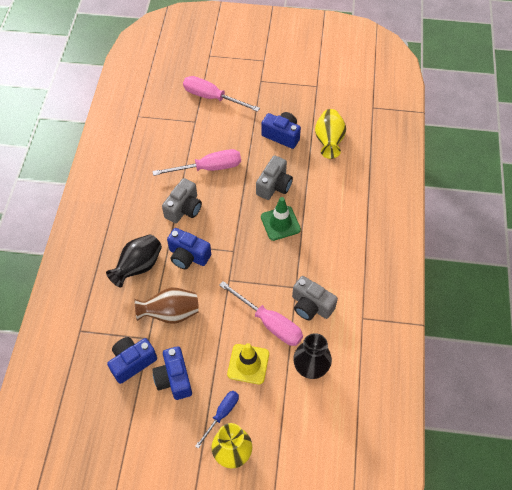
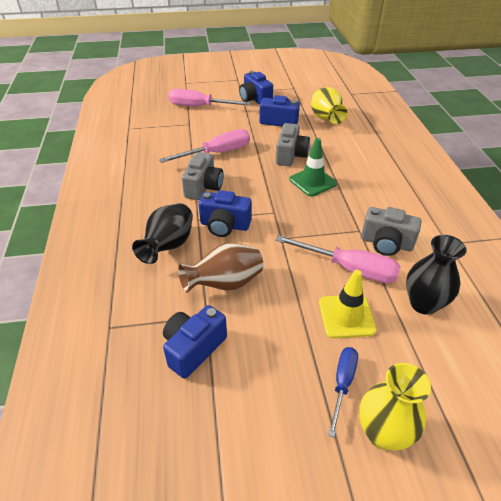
camera: 15 degrees left, 15 degrees down
blue camera [152,346,192,400] -> blue camera moved to [239,71,273,105]

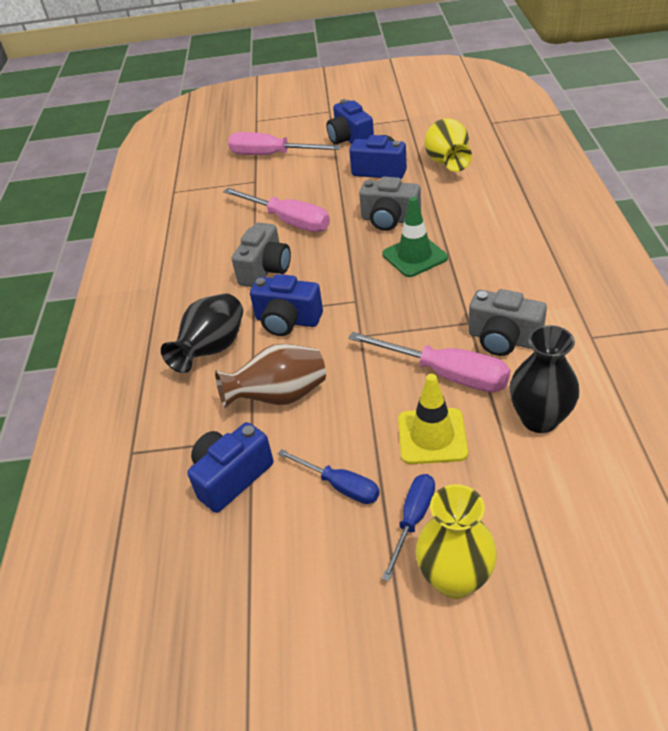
camera: 10 degrees right, 0 degrees up
pink screwdriver [159,129,250,163] -> pink screwdriver turned 60 degrees clockwise [223,188,330,232]
grey camera [276,123,310,166] -> grey camera turned 90 degrees clockwise [359,177,421,231]
none -> blue screwdriver [278,449,380,504]

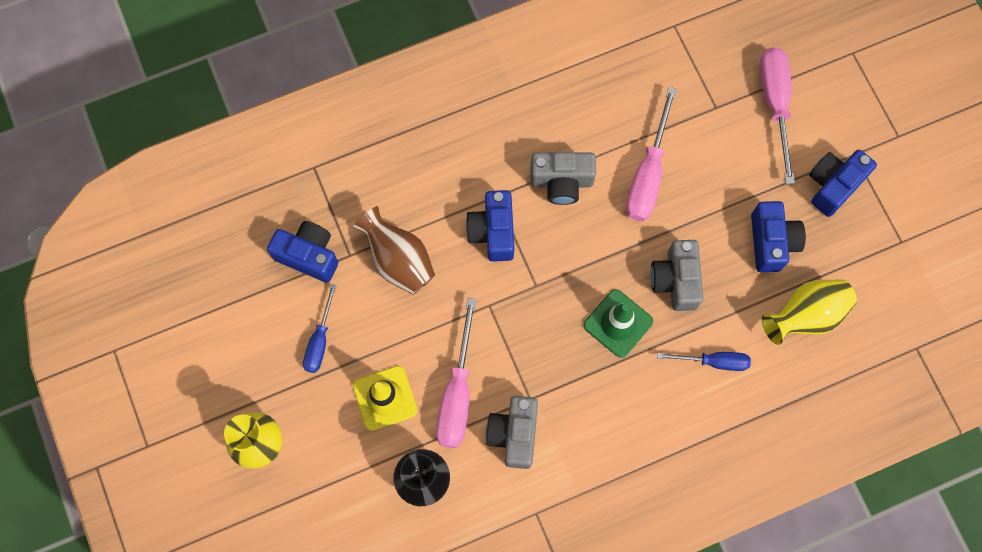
camera: 65 degrees right, 30 degrees up
black vase [161,293,243,373] -> none
blue screwdriver [382,474,435,581] -> blue screwdriver moved to [657,352,751,371]

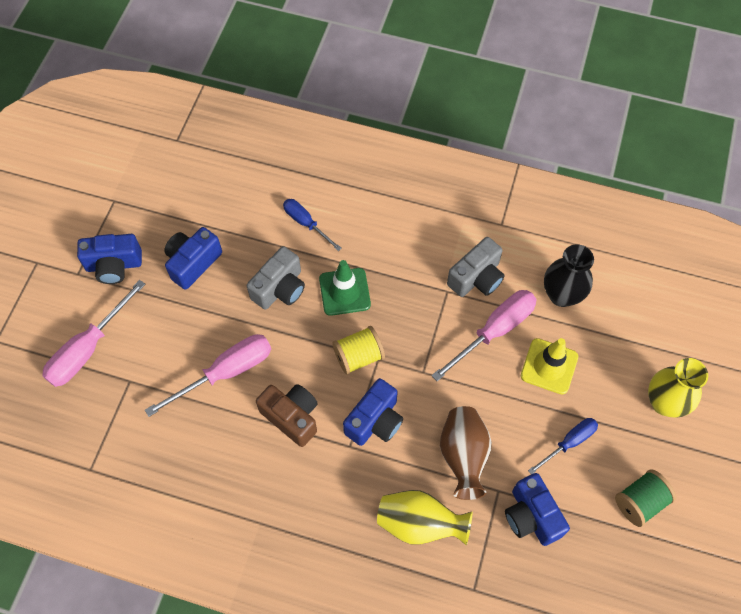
camera: 140 degrees left, 10 degrees down
grey camera [531,152,596,205] -> brown camera [256,384,318,447]
yellow vase [762,279,857,345] -> yellow vase moved to [377,490,472,545]
none -> yellow spool [332,326,385,375]
none -> green spool [615,469,676,527]

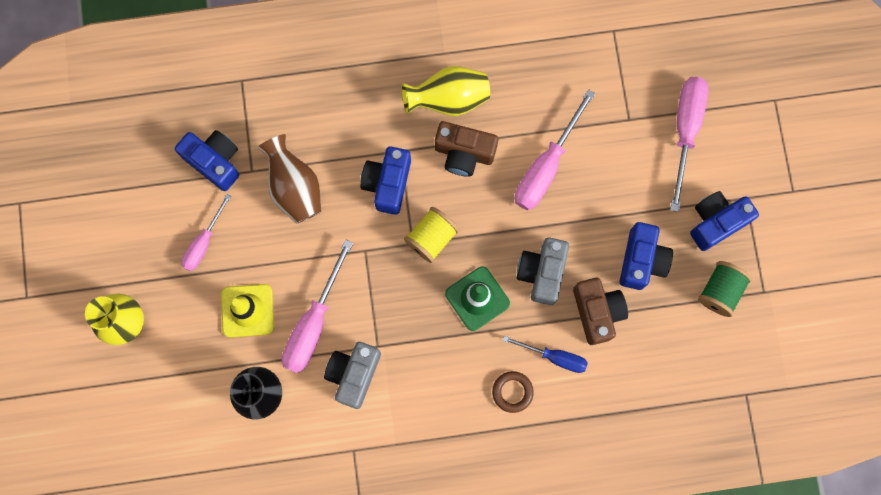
camera: 155 degrees right, 15 degrees up
yellow vase [377,490,472,545] -> yellow vase moved to [402,66,490,116]
blue screwdriver [528,418,598,474] -> pink screwdriver [181,194,231,271]
green spool [615,469,676,527] -> green spool moved to [698,261,752,317]
none -> brown ring [492,371,534,413]
none -> brown camera [573,278,628,345]

